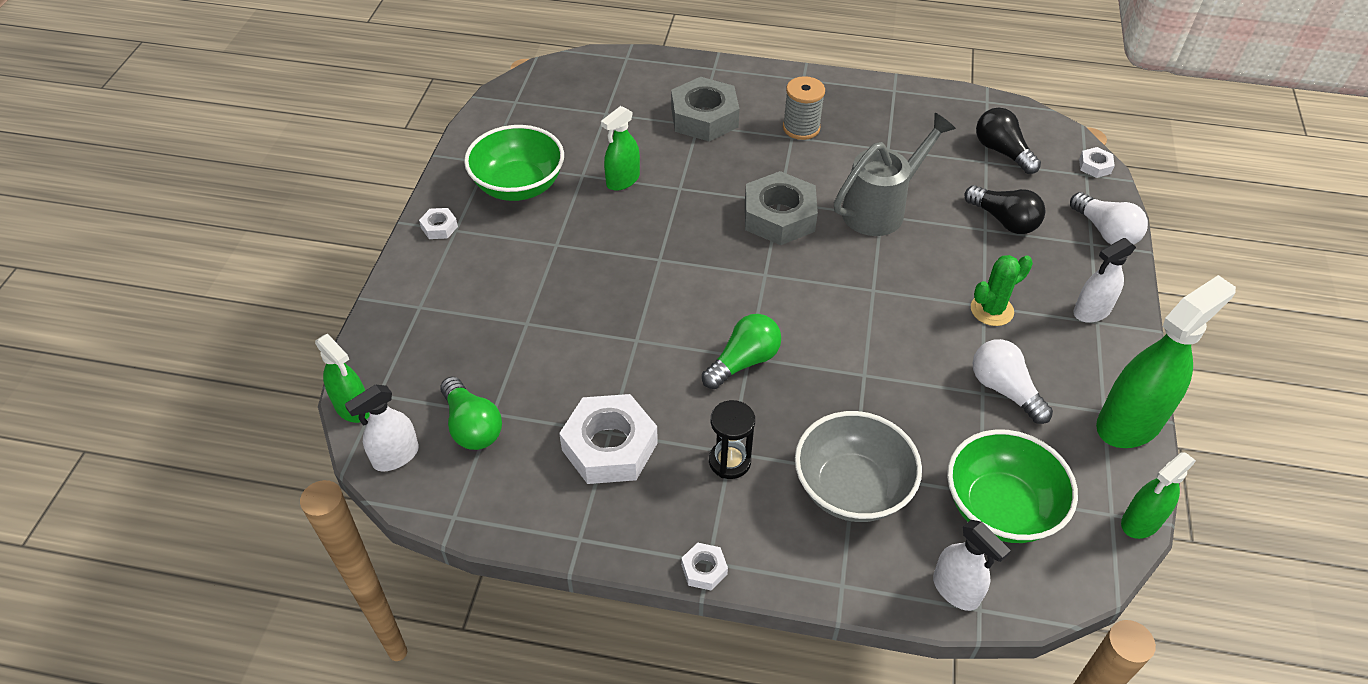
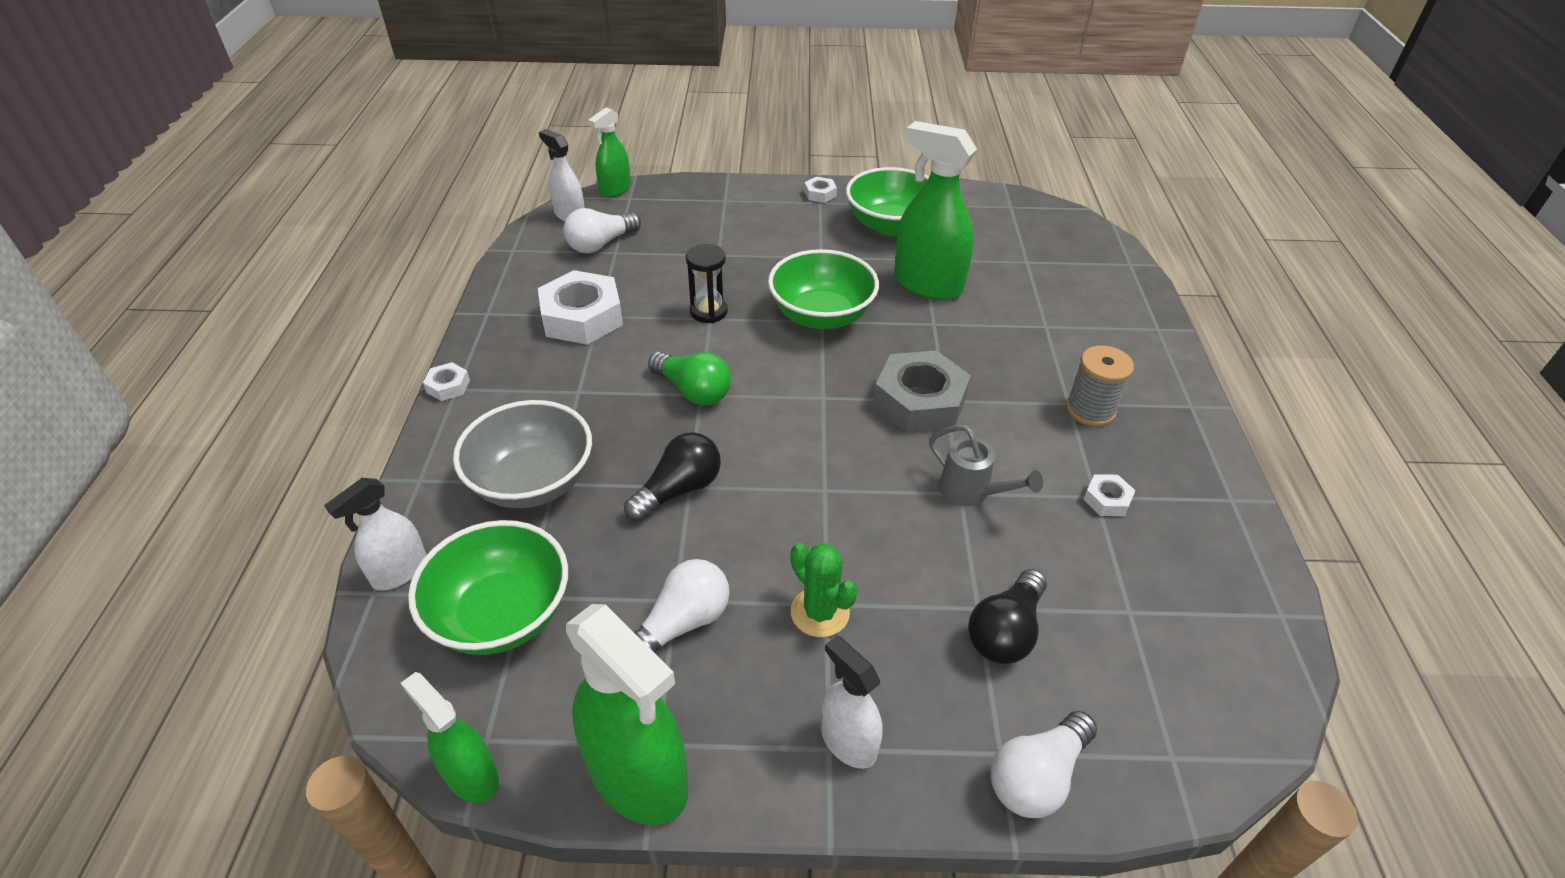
camera: 80 degrees right, 5 degrees down
green light bulb [440,377,502,450] -> white light bulb [563,208,641,253]
green spray bottle [601,106,640,191] -> green spray bottle [894,121,977,300], size x1.75
grey nut [671,77,740,141] -> none
black hourglass [709,400,755,479] -> black hourglass moved to [686,244,728,323]
grey watering can [834,113,956,236] -> grey watering can [929,425,1043,506], size x0.61
black light bulb [976,107,1041,174] -> black light bulb moved to [624,432,721,522]
white nut [1079,147,1115,178] -> white nut moved to [1083,474,1135,516]
none -> green bowl [768,249,879,329]

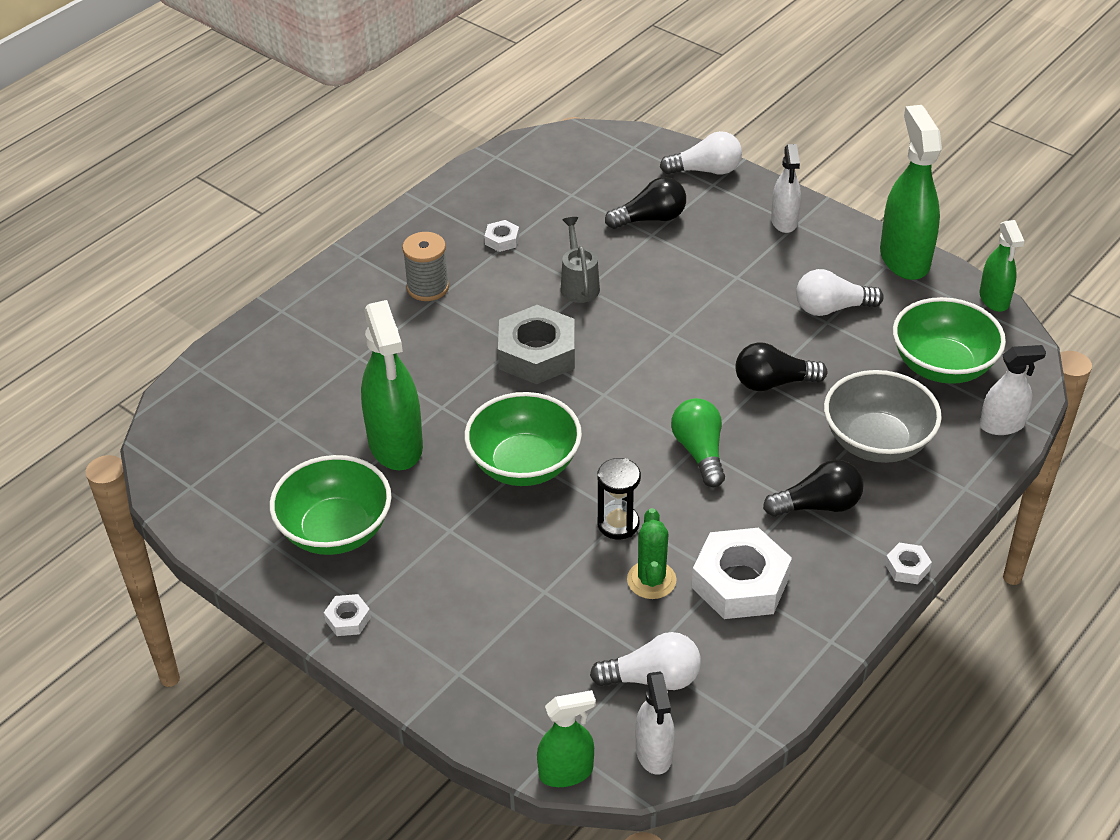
camera: 140 degrees left, 0 degrees up
green cactus [791,543,858,637] -> green cactus moved to [627,508,676,599]
none -> black light bulb [763,460,864,517]

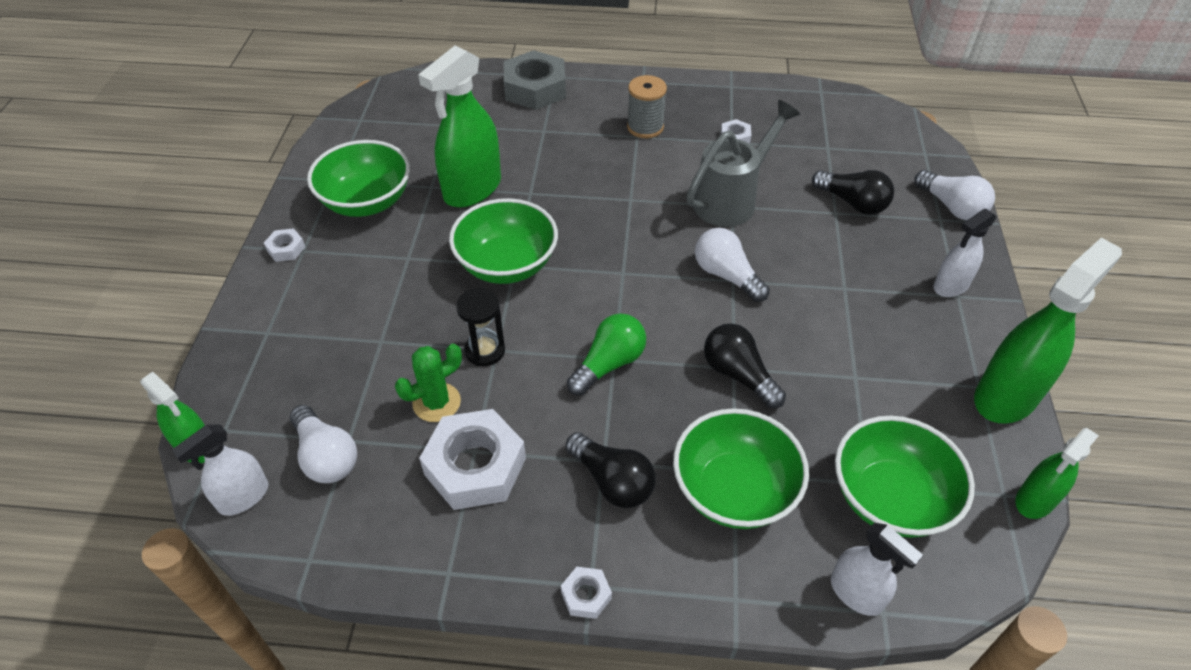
camera: 55 degrees right, 5 degrees up
grey nut [498,305,575,384] -> grey nut moved to [504,50,566,110]
grey watering can [561,217,600,303] -> grey watering can [686,100,800,227], size x1.65
white light bulb [796,269,884,316] -> white light bulb moved to [695,228,770,302]
grey bowl [824,370,942,463] -> green bowl [673,408,809,529]

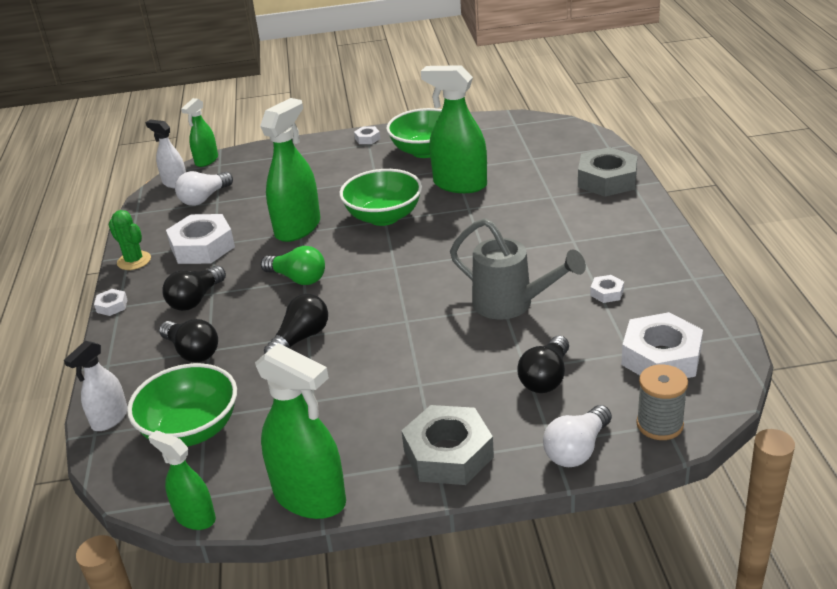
camera: 80 degrees right, 15 degrees down
green cactus [395,344,462,422] -> green cactus moved to [108,210,151,270]
black hourglass [456,288,505,366] -> green spray bottle [260,98,320,242]
grey spool [627,75,667,138] -> grey spool moved to [636,364,688,440]
green bowl [673,408,809,529] -> black light bulb [159,319,218,362]
white light bulb [695,228,770,302] -> none
white spray bottle [933,209,997,297] -> grey nut [401,405,494,485]
none -> white nut [621,312,703,378]

